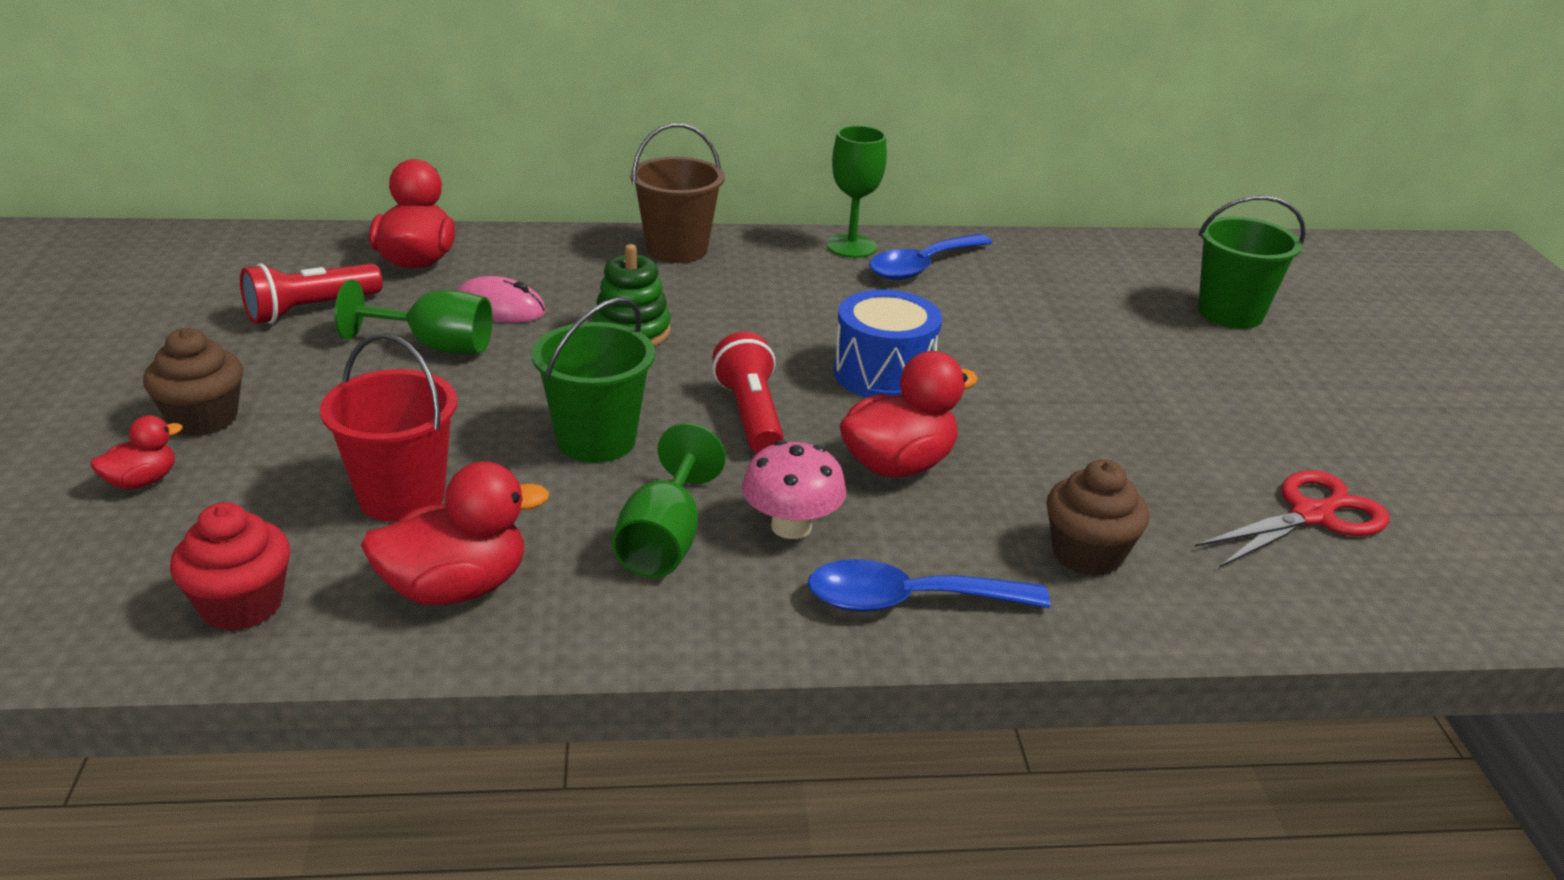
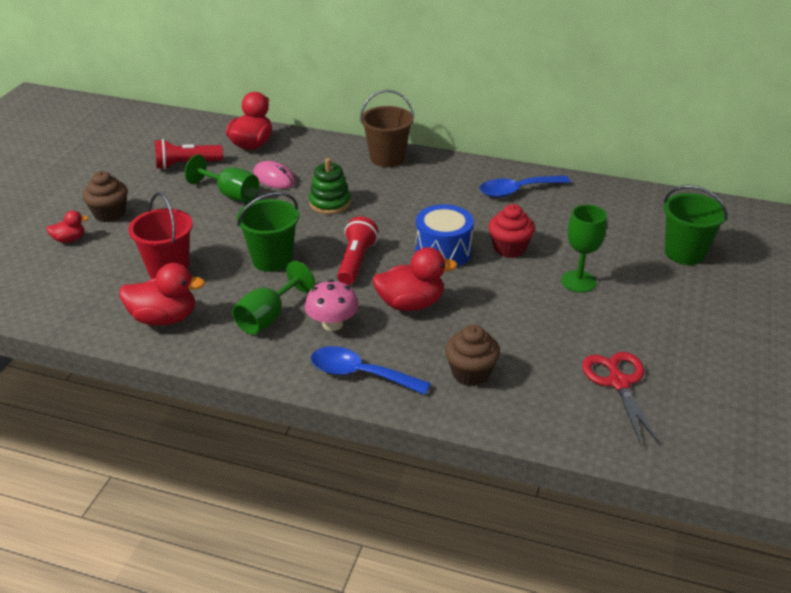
camera: 25 degrees right, 5 degrees up
red cupcake [170,502,290,631] -> red cupcake moved to [488,204,535,258]
green goblet [827,126,887,258] -> green goblet moved to [561,205,607,293]
red scissors [1195,470,1390,568] -> red scissors turned 90 degrees counterclockwise [582,352,661,447]

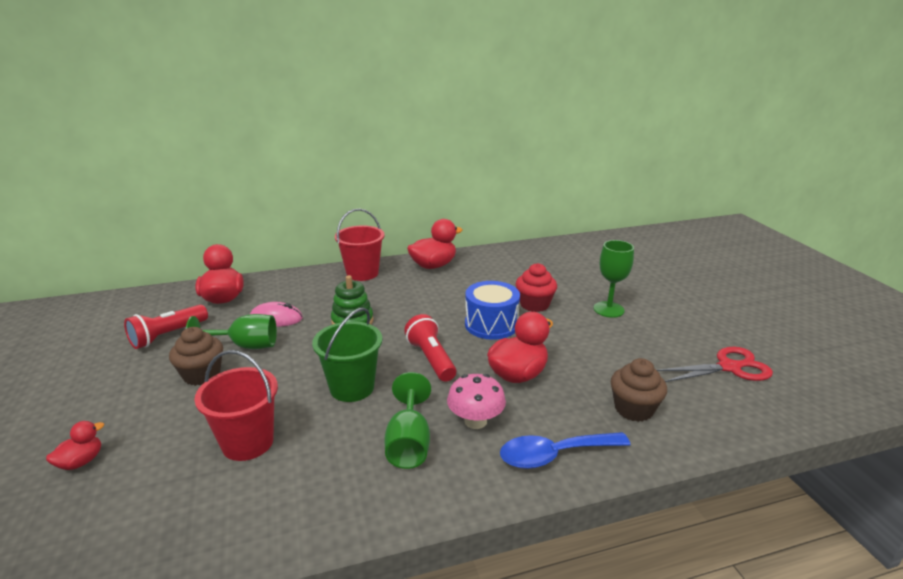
camera: 35 degrees left, 10 degrees down
brown cupcake [83,171,128,222] -> brown cupcake moved to [169,327,223,386]
red duck [119,263,205,326] -> red duck moved to [407,219,462,269]
brown bucket [360,90,414,167] -> red bucket [335,209,385,281]
blue spoon [479,175,570,198] -> none
red scissors [582,352,661,447] -> red scissors turned 120 degrees clockwise [657,347,773,382]
green bucket [664,185,728,265] -> none

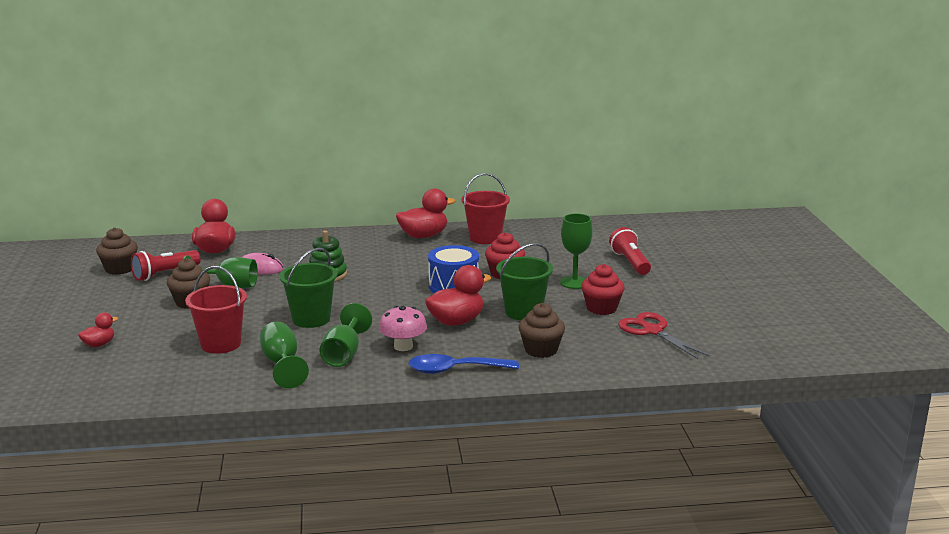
camera: 10 degrees right, 5 degrees down
red bucket [335,209,385,281] -> red bucket moved to [461,173,510,244]
red flashlight [404,314,456,382] -> red flashlight moved to [609,227,651,275]
red scissors [657,347,773,382] -> red scissors turned 120 degrees counterclockwise [618,312,710,359]
none -> brown cupcake [96,227,138,275]
none -> green goblet [260,321,309,388]
none -> green bucket [496,243,553,320]
none -> red cupcake [581,264,625,315]

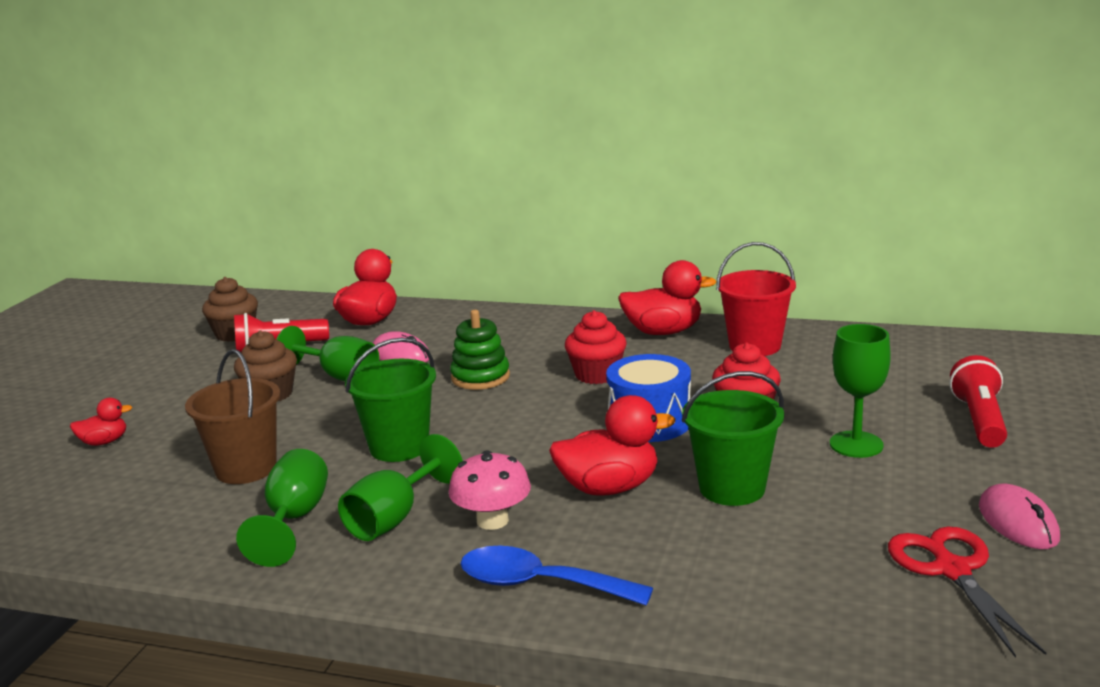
camera: 25 degrees right, 0 degrees up
red bucket [185,266,247,354] -> brown bucket [185,349,280,484]
brown cupcake [519,303,565,358] -> none
red cupcake [581,264,625,315] -> red cupcake moved to [565,310,627,384]
none -> pink mouse [979,483,1060,549]

